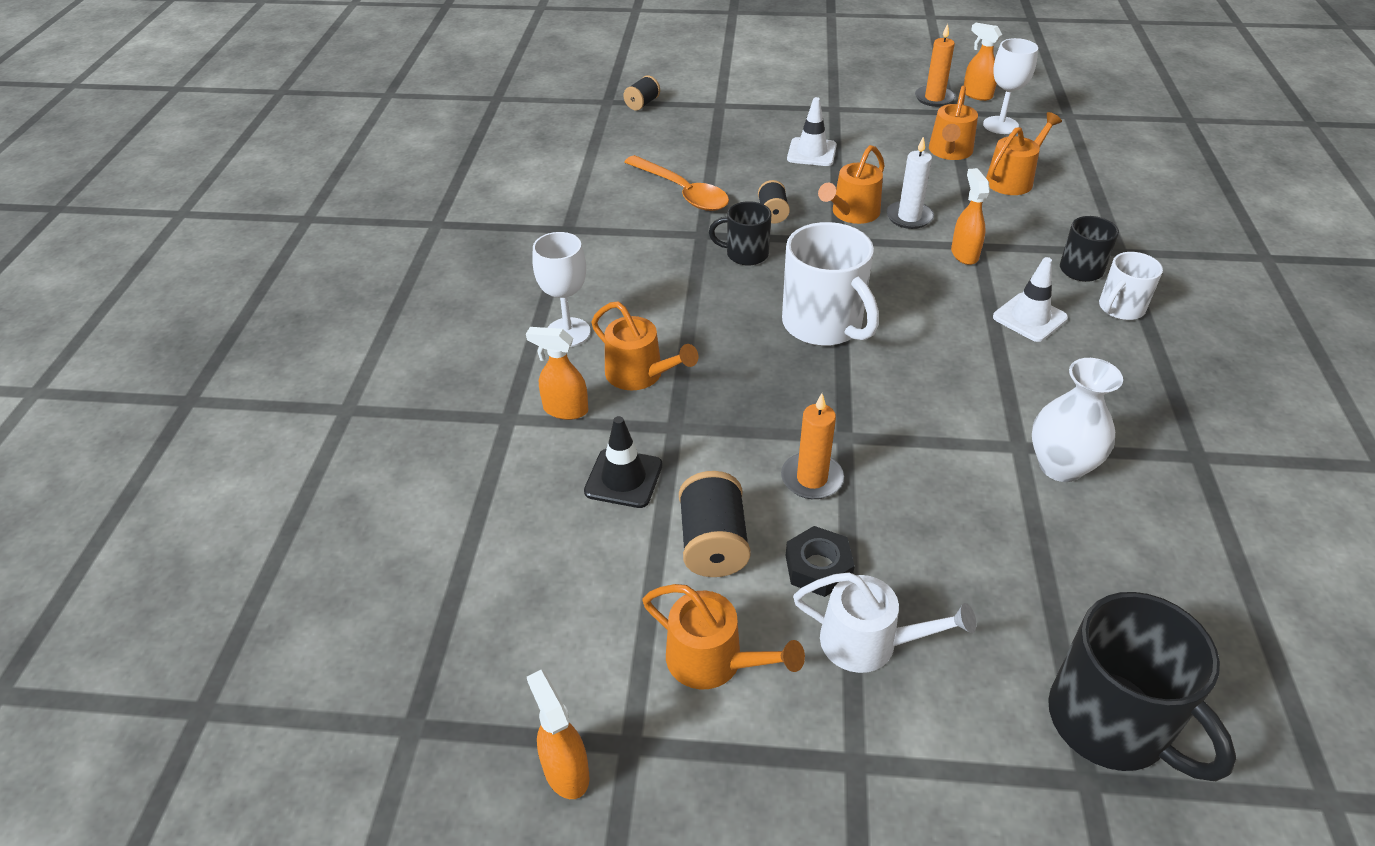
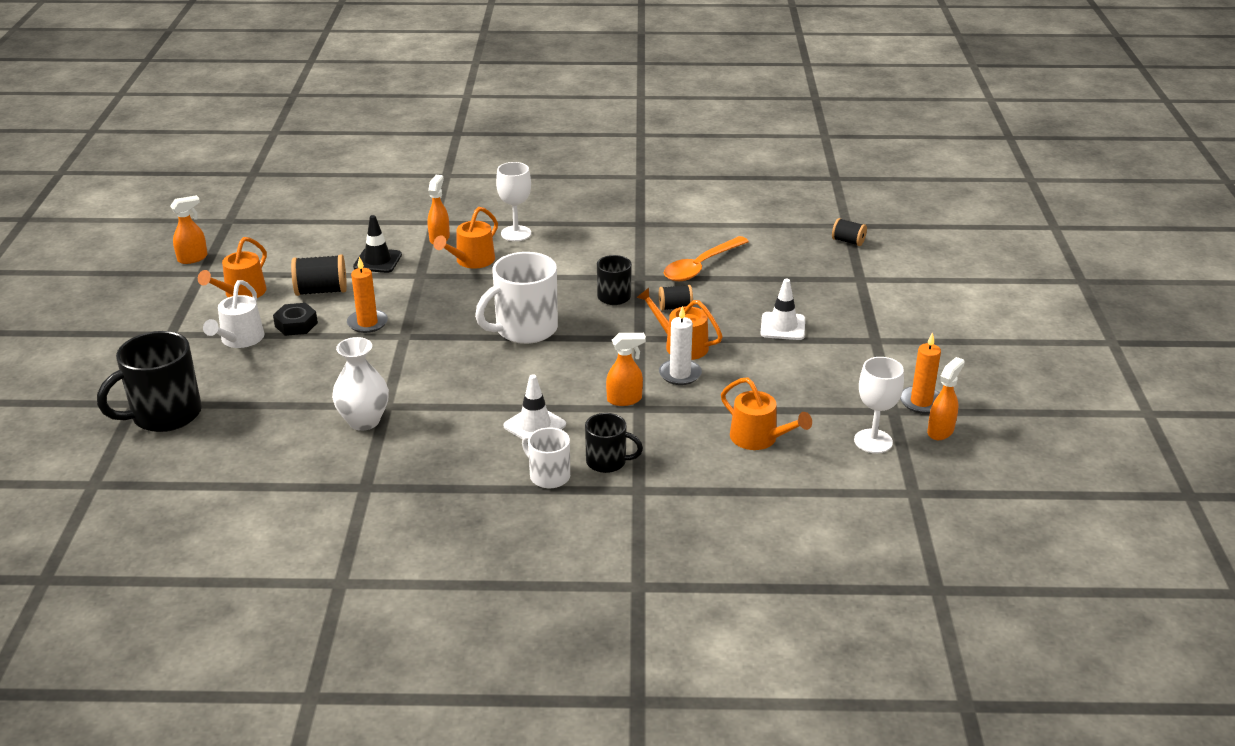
camera: 85 degrees right, 10 degrees down
orange watering can [929,86,978,160] -> none

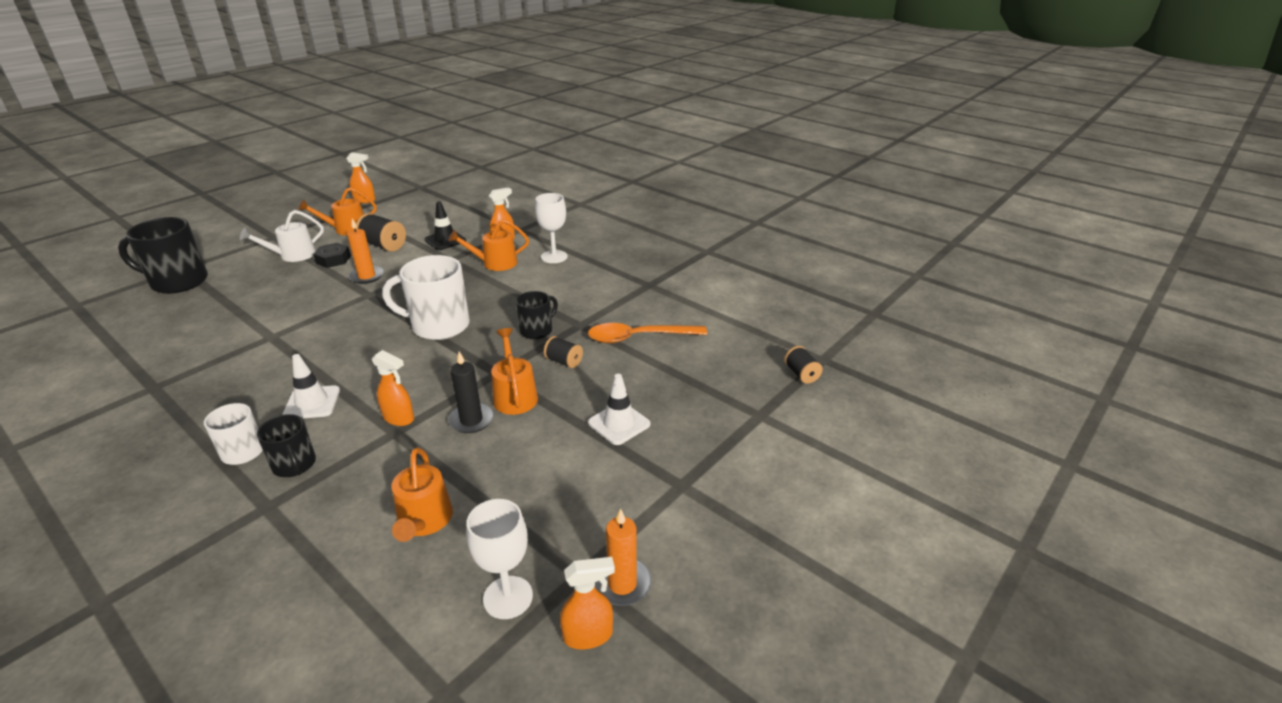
camera: 40 degrees right, 0 degrees up
white vase [332,337,389,431] -> none
white candle [659,306,702,385] -> black candle [448,351,494,433]

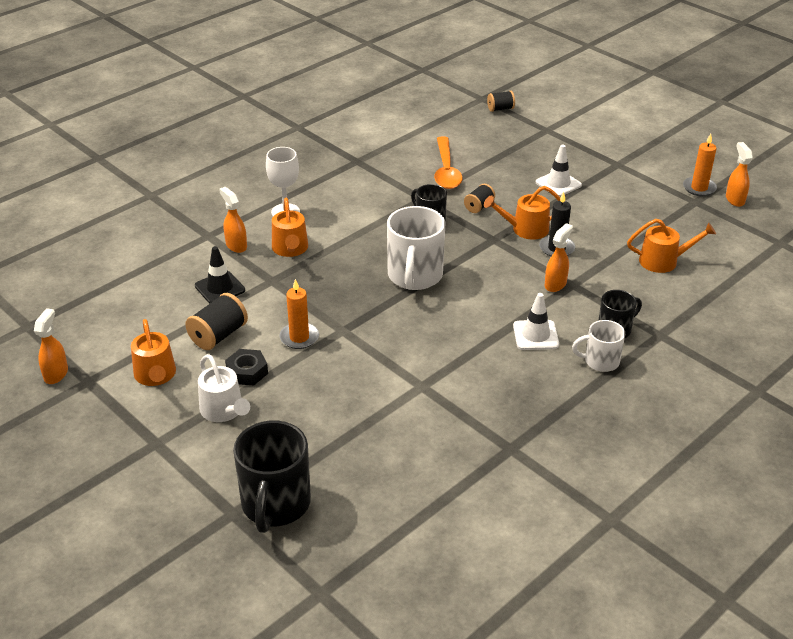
camera: 85 degrees left, 5 degrees up
white goblet [467,499,533,619] -> none

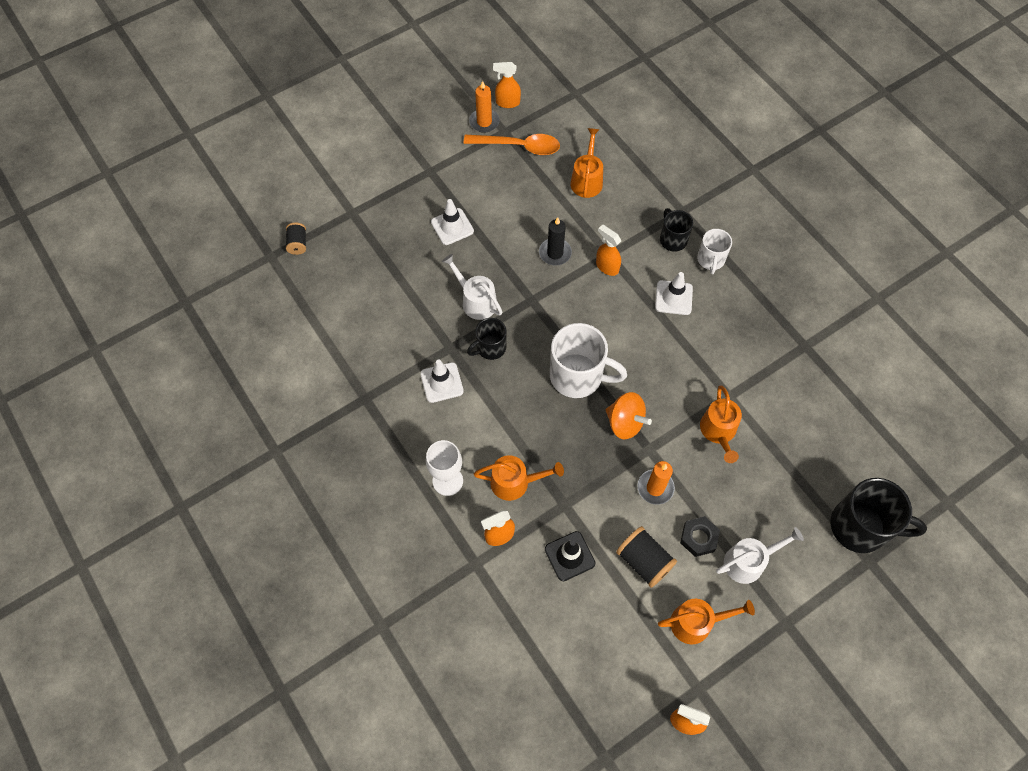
camera: 80 degrees left, 25 degrees up
orange spoon [434,136,462,189] -> orange spoon moved to [464,134,560,155]
black spool [464,184,495,213] -> white watering can [442,254,503,320]
orange watering can [484,186,560,240] -> orange watering can moved to [700,386,742,463]
none -> white traffic cone [420,360,464,403]
none -> orange spinning top [606,392,652,439]

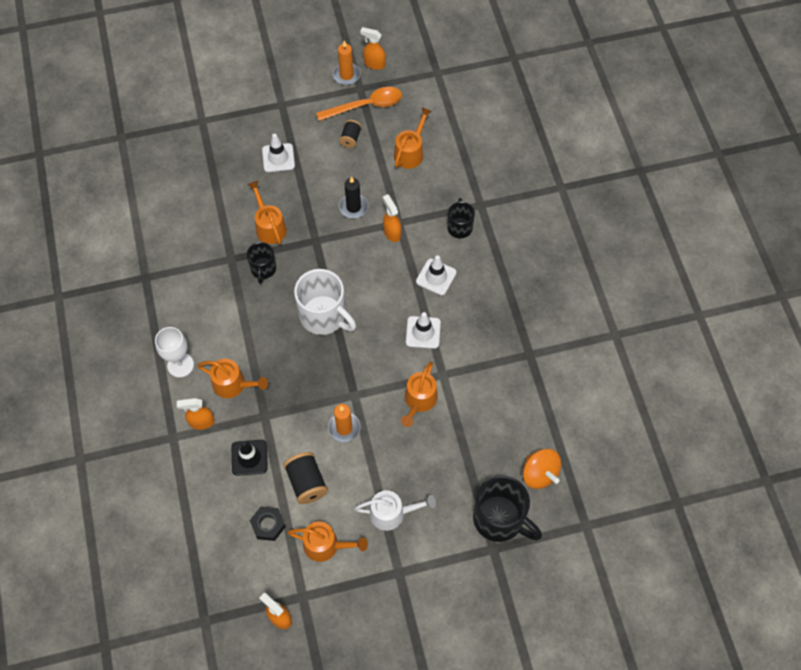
camera: 20 degrees right, 0 degrees up
black spool [286,222,306,255] -> black spool moved to [339,120,362,148]
white traffic cone [420,360,464,403] -> white traffic cone moved to [406,312,441,349]
white watering can [442,254,503,320] -> orange watering can [248,181,287,245]
orange spoon [464,134,560,155] -> orange spoon turned 45 degrees counterclockwise [316,87,402,121]
black mug [467,318,506,360] -> black mug turned 75 degrees counterclockwise [247,242,276,284]
orange spinning top [606,392,652,439] -> orange spinning top moved to [523,449,561,489]
black nut [680,516,720,557] -> black nut moved to [250,506,286,541]
white mug [697,229,732,274] -> none

